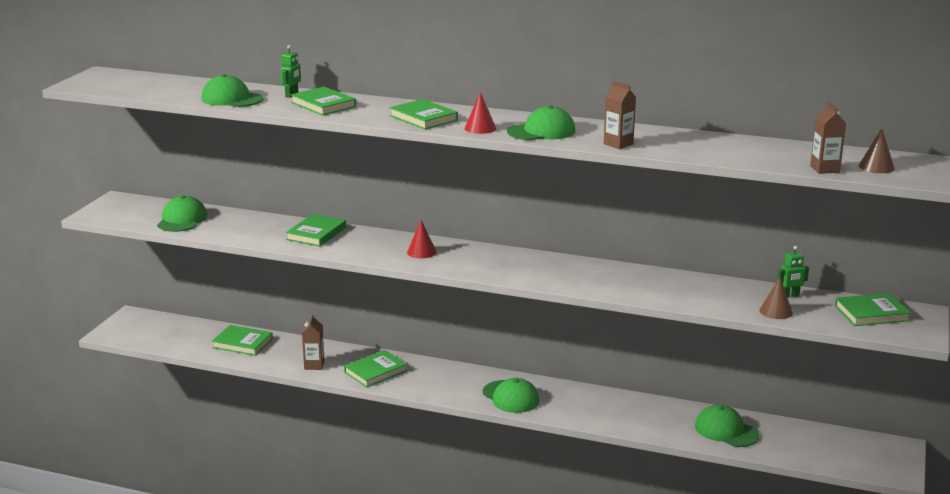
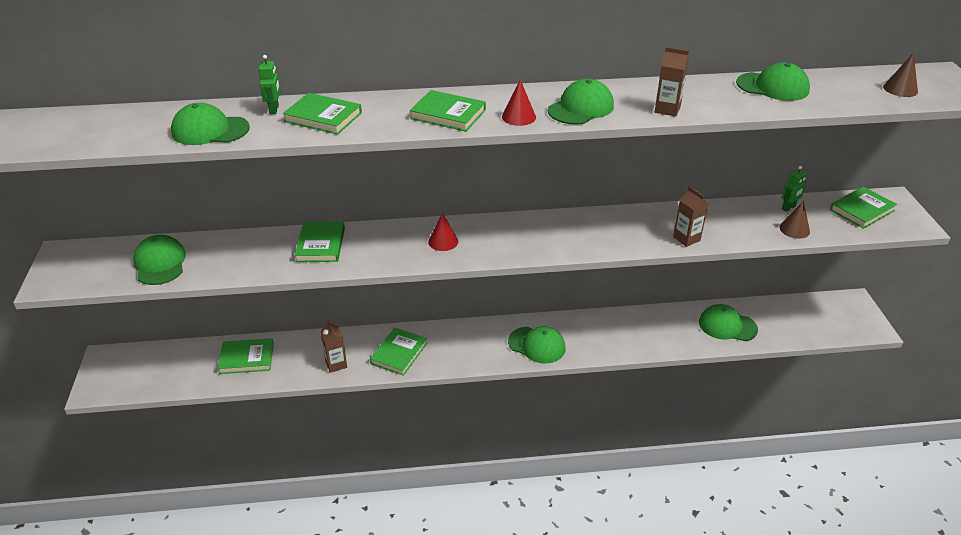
camera: 25 degrees left, 15 degrees up
brown carton [810,102,846,174] -> brown carton moved to [673,186,708,247]
none -> green cap [736,62,810,101]

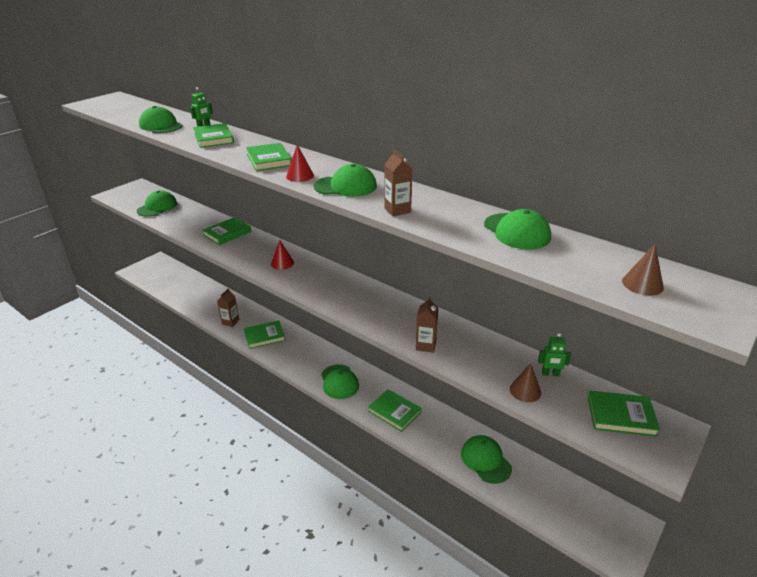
camera: 45 degrees right, 5 degrees down
green book [217,338,274,374] -> green book moved to [368,389,421,432]

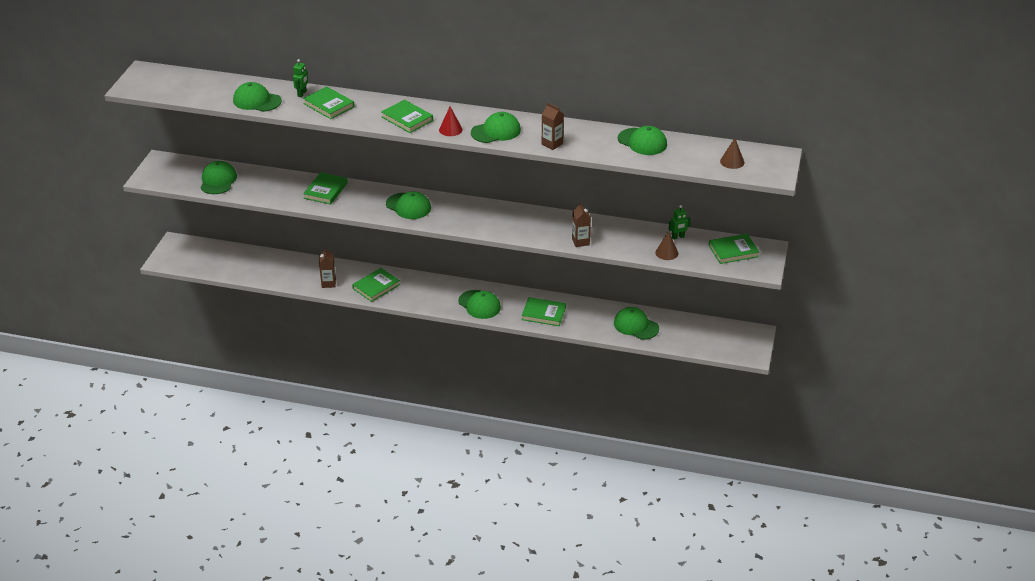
camera: 25 degrees left, 5 degrees up
red cone [271,240,294,269] -> green cap [386,191,431,219]

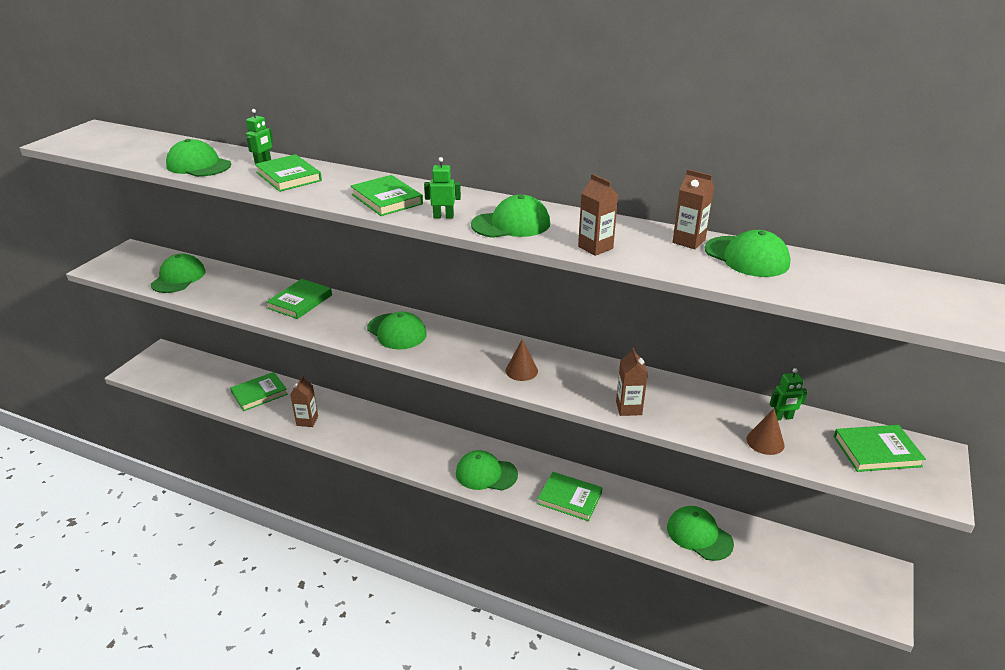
camera: 10 degrees right, 5 degrees down
green book [352,268,400,302] -> green book moved to [230,372,288,411]
red cone [439,107,463,136] -> green robot [424,157,461,219]
green cap [458,290,501,319] -> green cap turned 135 degrees clockwise [456,450,518,490]
brown cone [720,138,744,169] -> brown cone moved to [505,339,538,381]
none -> brown carton [672,169,714,249]

